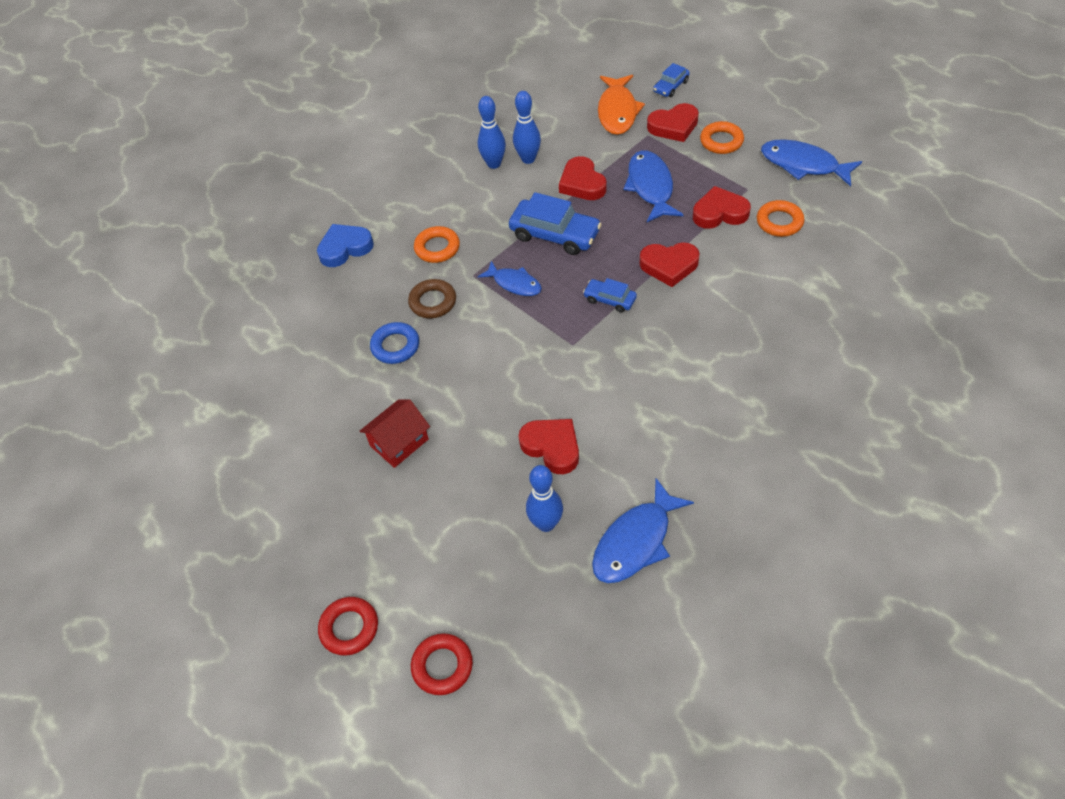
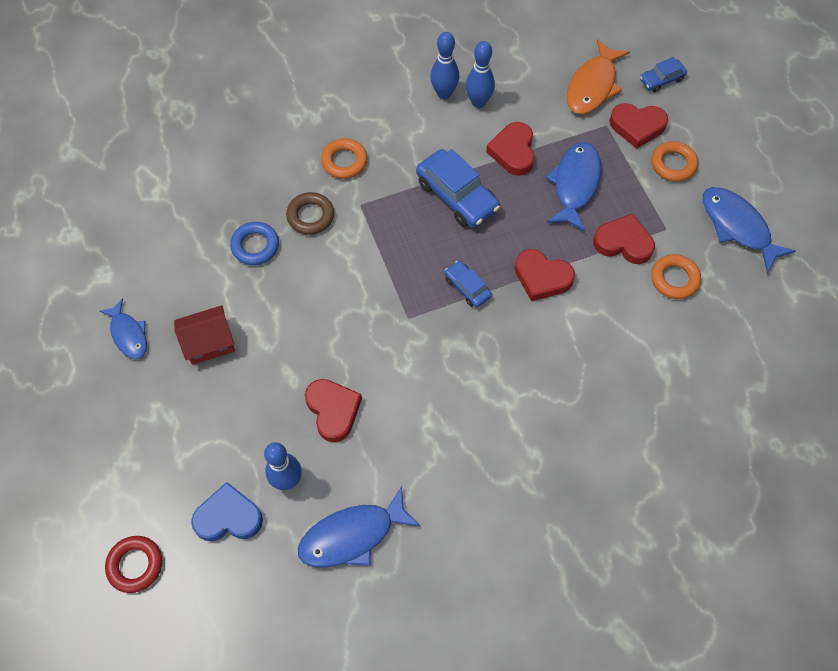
camera: 20 degrees right, 10 degrees up
blue heart [317,224,374,267] -> blue heart moved to [191,482,263,542]
red ring [318,597,378,656] -> none
blue fish [478,261,542,296] -> blue fish moved to [99,298,147,359]

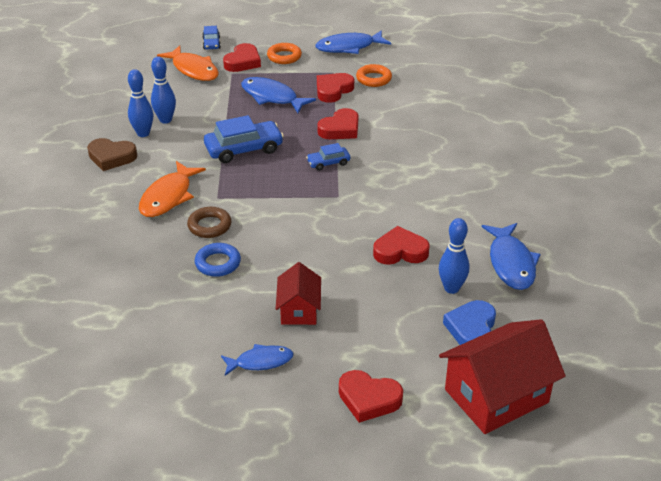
camera: 70 degrees left, 25 degrees down
red ring [105,536,162,593] -> red house [439,319,566,434]
orange ring [321,138,368,179] -> orange fish [139,161,206,217]
red heart [486,122,535,176] -> red heart moved to [339,370,403,423]
none -> brown heart [87,138,137,171]

